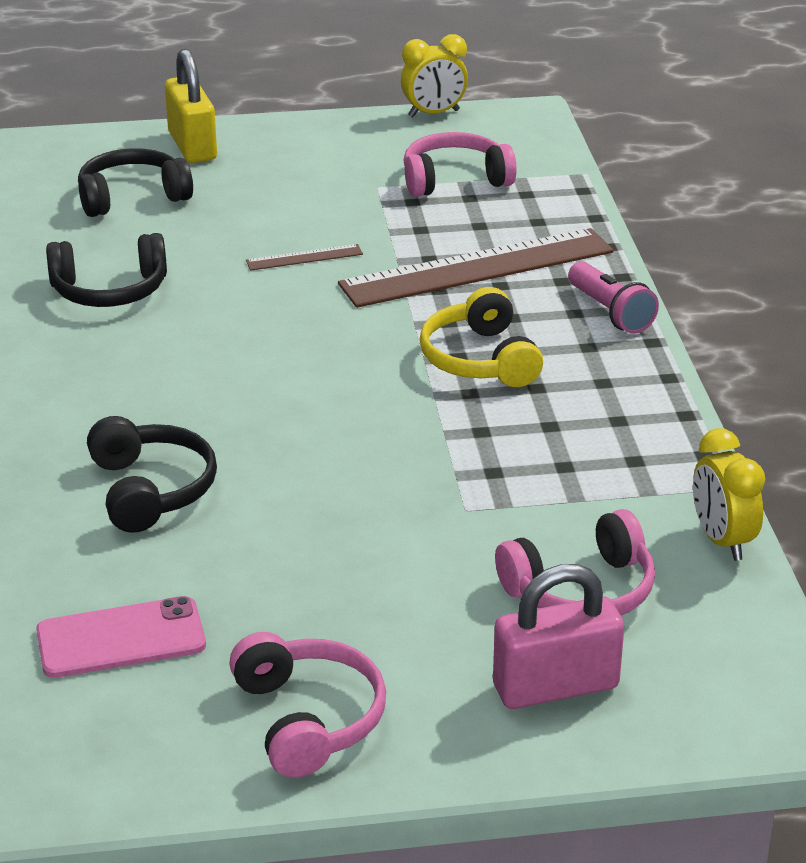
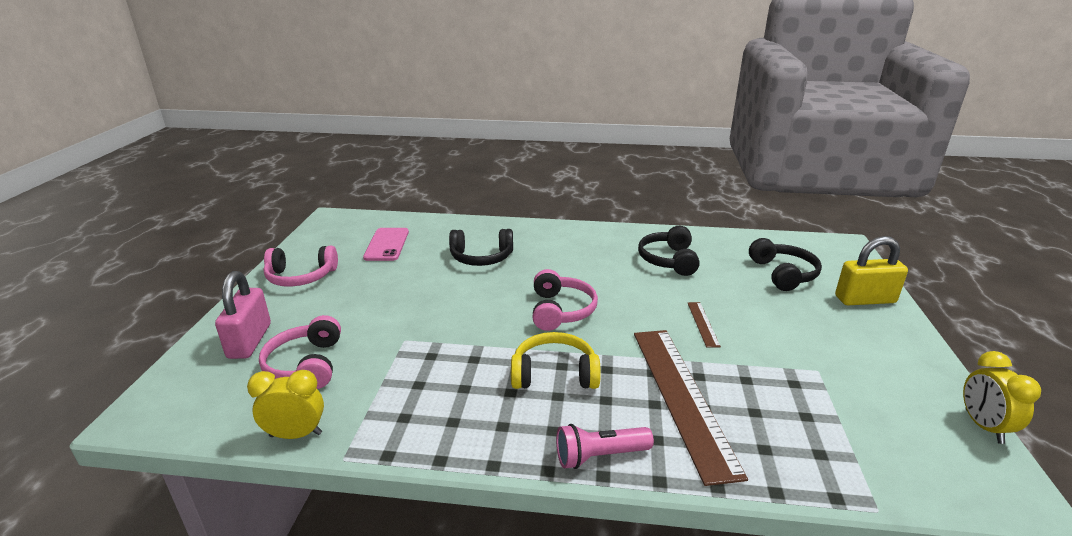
camera: 105 degrees right, 5 degrees down
pink headphones [404,132,517,197] -> pink headphones moved to [533,269,598,331]

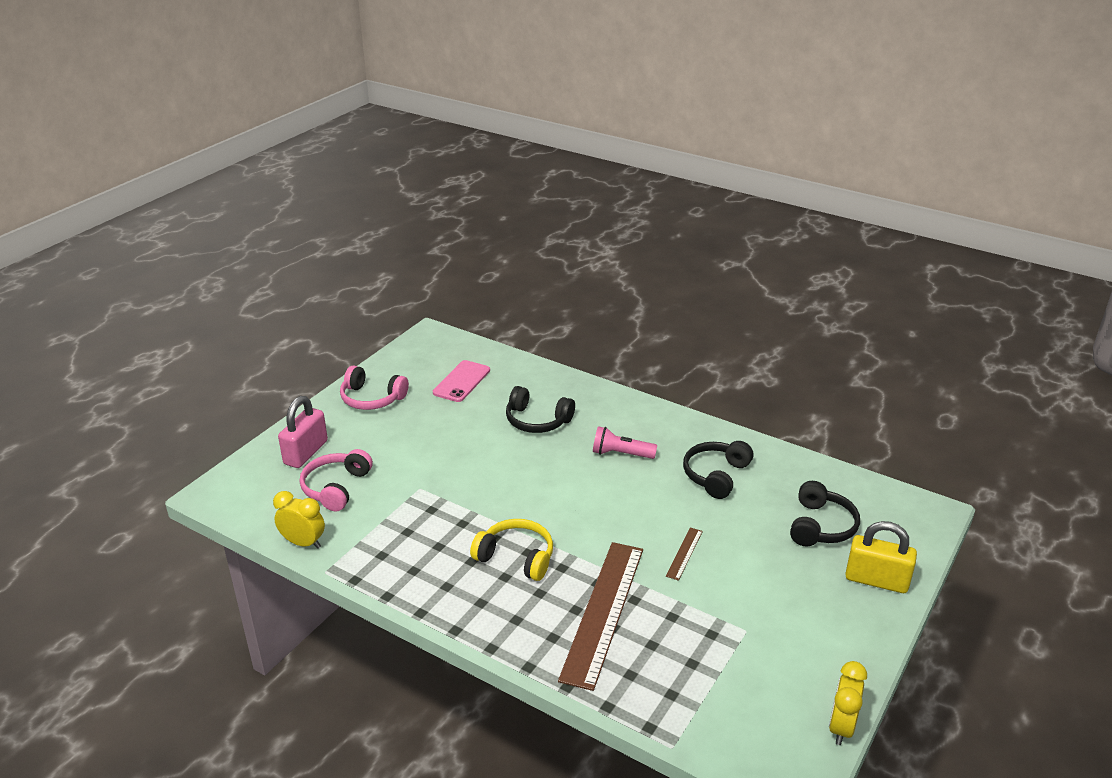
camera: 25 degrees right, 5 degrees up
pink headphones [533,269,598,331] -> none
pink flashlight [556,424,654,469] -> pink flashlight moved to [593,426,657,459]

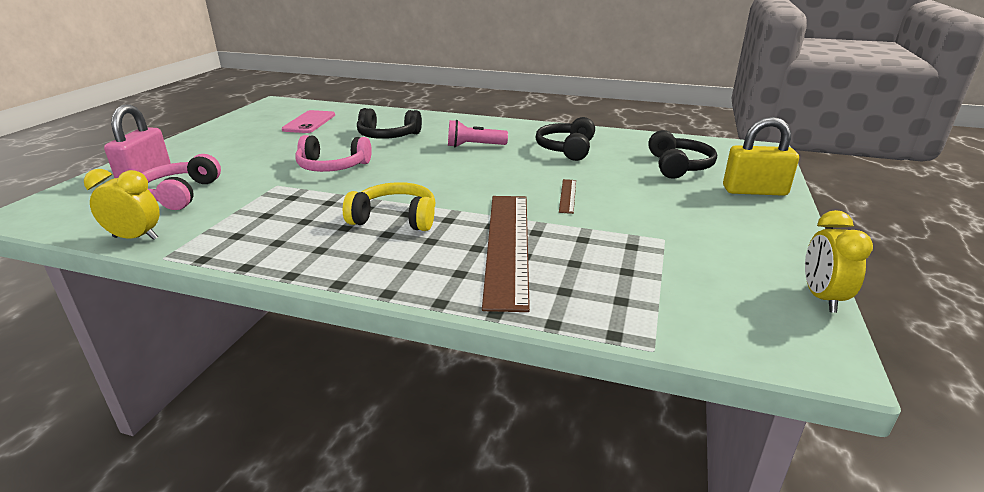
camera: 15 degrees left, 5 degrees down
pink headphones [340,365,409,410] -> pink headphones moved to [295,135,372,172]

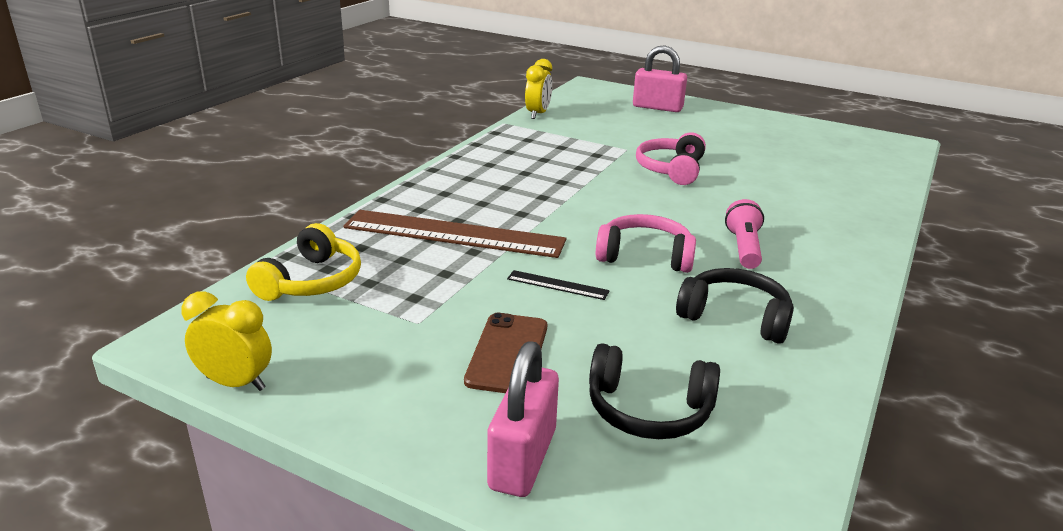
camera: 100 degrees right, 0 degrees up
pink headphones [142,154,221,210] -> pink headphones moved to [596,214,696,273]
pink phone [282,110,335,133] -> none
yellow headphones [343,182,436,231] -> yellow headphones moved to [246,223,361,301]
black headphones [357,108,422,139] -> none
brown ruler [559,179,576,214] -> black ruler [507,270,610,300]
yellow padlock [723,117,799,196] -> pink padlock [487,341,559,497]
none -> brown phone [464,313,547,393]

